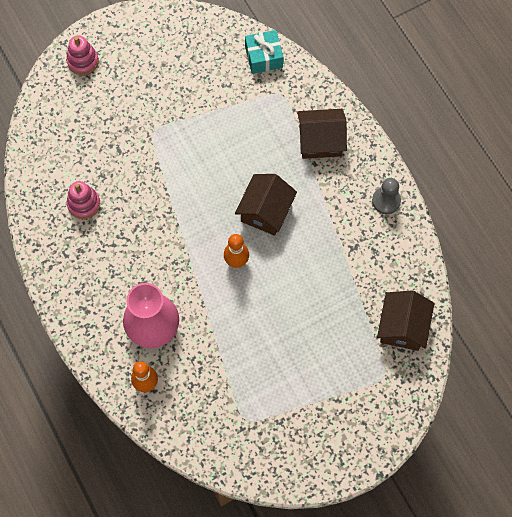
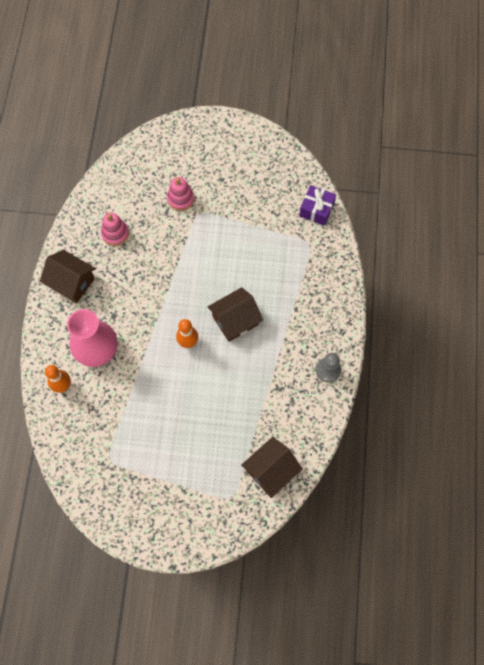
camera: 35 degrees right, 0 degrees up
pink stacking toy [66,35,99,75] -> pink stacking toy moved to [167,177,194,211]
turquoise gift [245,30,283,74] -> purple gift [299,185,336,226]
brown house [297,109,347,159] -> brown house moved to [40,250,96,303]

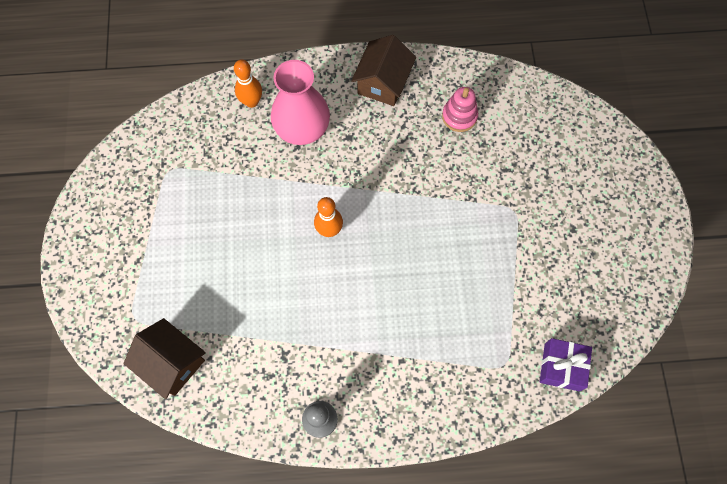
camera: 80 degrees right, 0 degrees up
pink stacking toy [167,177,194,211] -> none
brown house [208,287,263,342] -> none

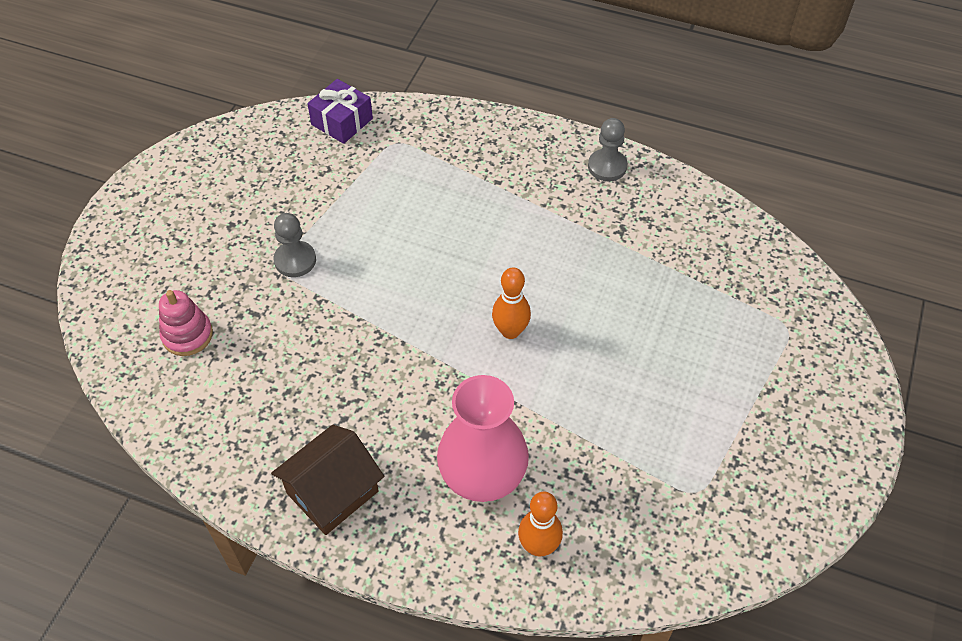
camera: 155 degrees left, 15 degrees down
brown house [123,318,206,399] -> none
pink stacking toy [442,87,478,132] -> pink stacking toy moved to [159,290,213,356]
none -> grey pawn [274,213,316,277]

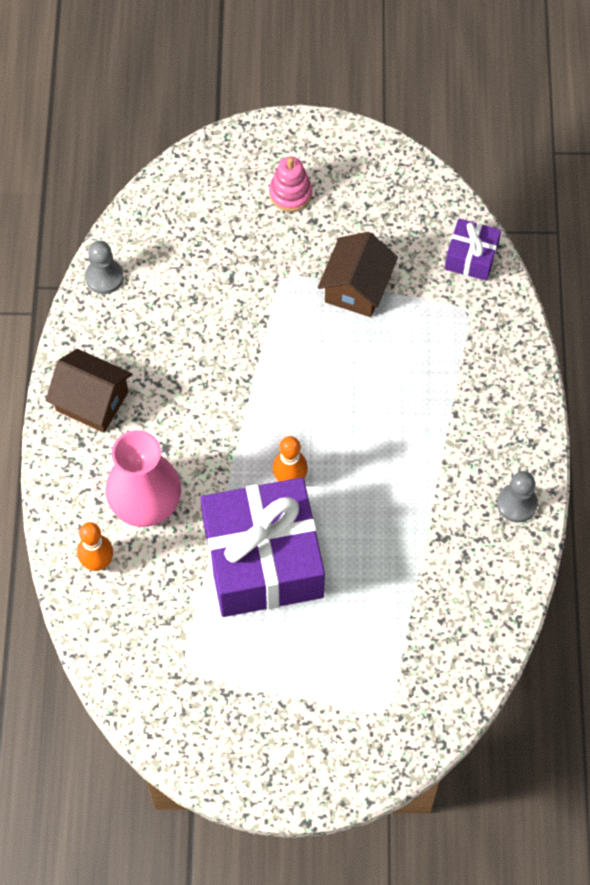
camera: 70 degrees right, 10 degrees up
pink stacking toy [159,290,213,356] -> pink stacking toy moved to [269,157,312,212]
grey pawn [274,213,316,277] -> grey pawn moved to [85,241,124,294]
none -> purple gift [200,477,325,617]
none -> brown house [318,232,398,317]

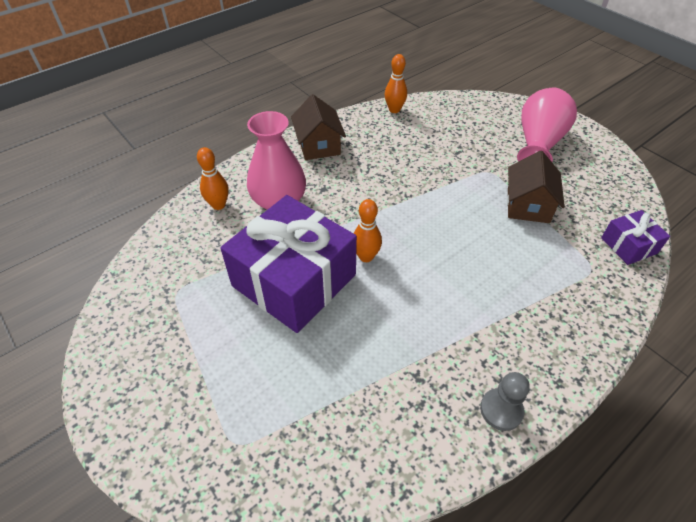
camera: 50 degrees right, 15 degrees down
grey pawn [85,241,124,294] -> orange bowling pin [385,54,407,113]
pink stacking toy [269,157,312,212] -> pink vase [517,87,577,162]
brown house [318,232,398,317] -> brown house turned 60 degrees counterclockwise [507,151,565,223]

